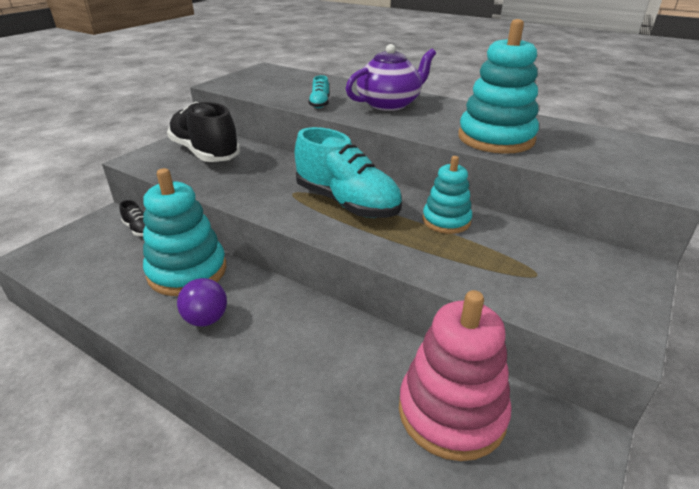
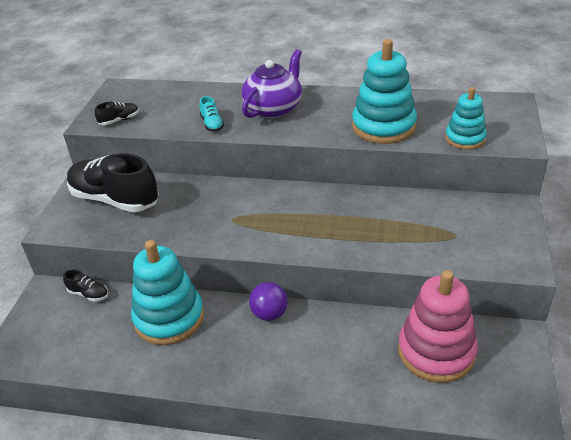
camera: 20 degrees left, 5 degrees up
purple ball [177,278,227,326] -> purple ball moved to [249,282,288,321]
turquoise shoe [295,127,402,218] -> none
turquoise stacking toy [422,156,472,234] -> turquoise stacking toy moved to [445,87,487,150]
none -> black shoe [95,102,139,125]

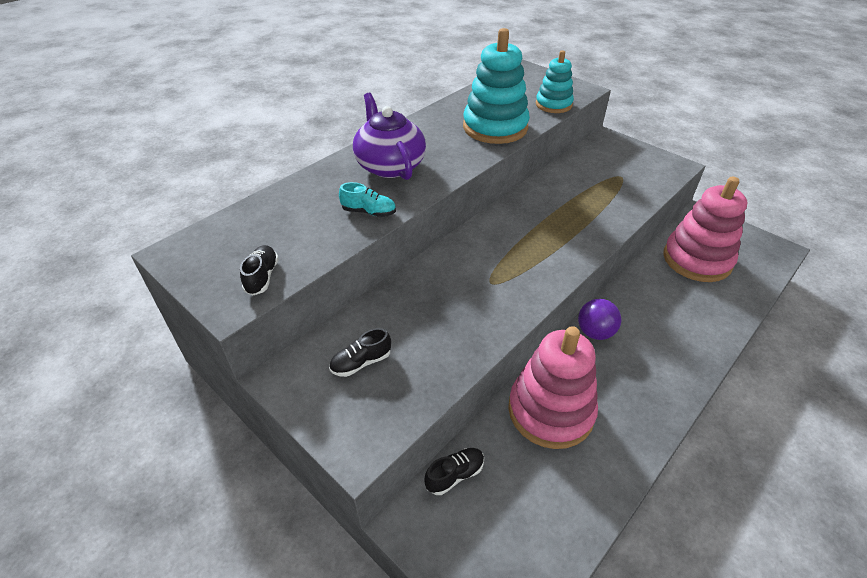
camera: 60 degrees left, 5 degrees up
black shoe [67,153,159,212] -> black shoe [329,328,391,377], size x0.43
turquoise stacking toy [131,240,204,345] -> pink stacking toy [508,326,598,449]

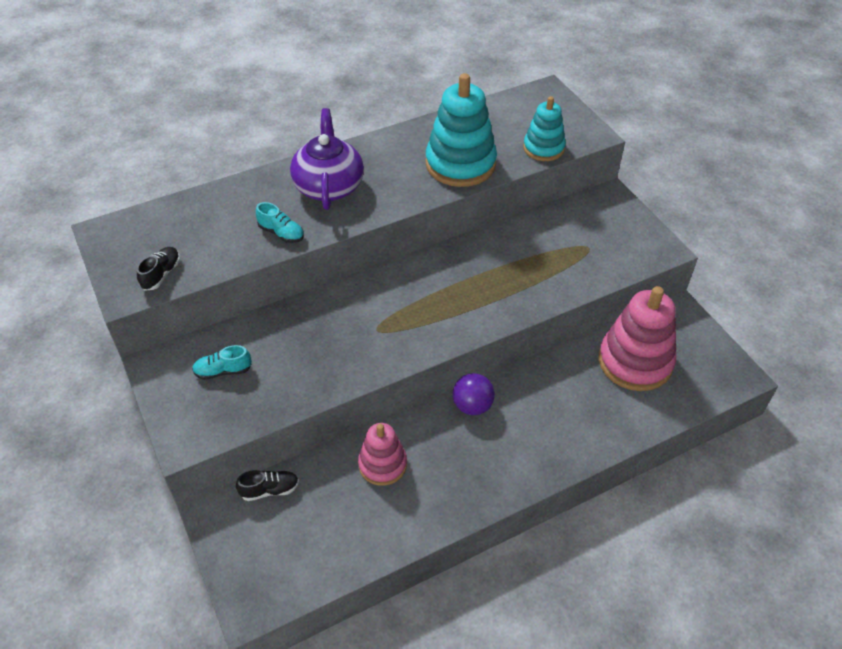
camera: 20 degrees right, 5 degrees up
black shoe [329,328,391,377] -> turquoise shoe [192,345,252,380]
pink stacking toy [508,326,598,449] -> pink stacking toy [358,423,407,486], size x0.60

